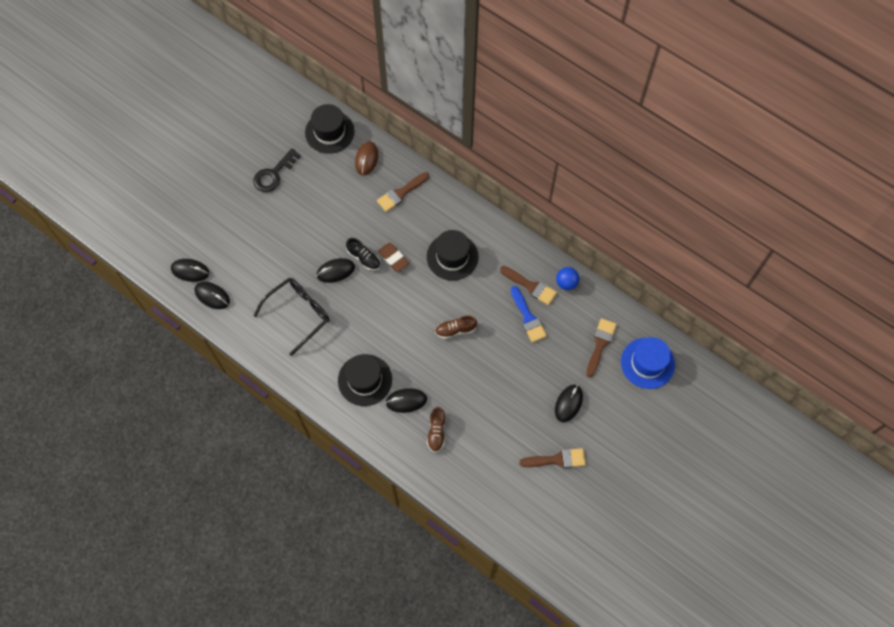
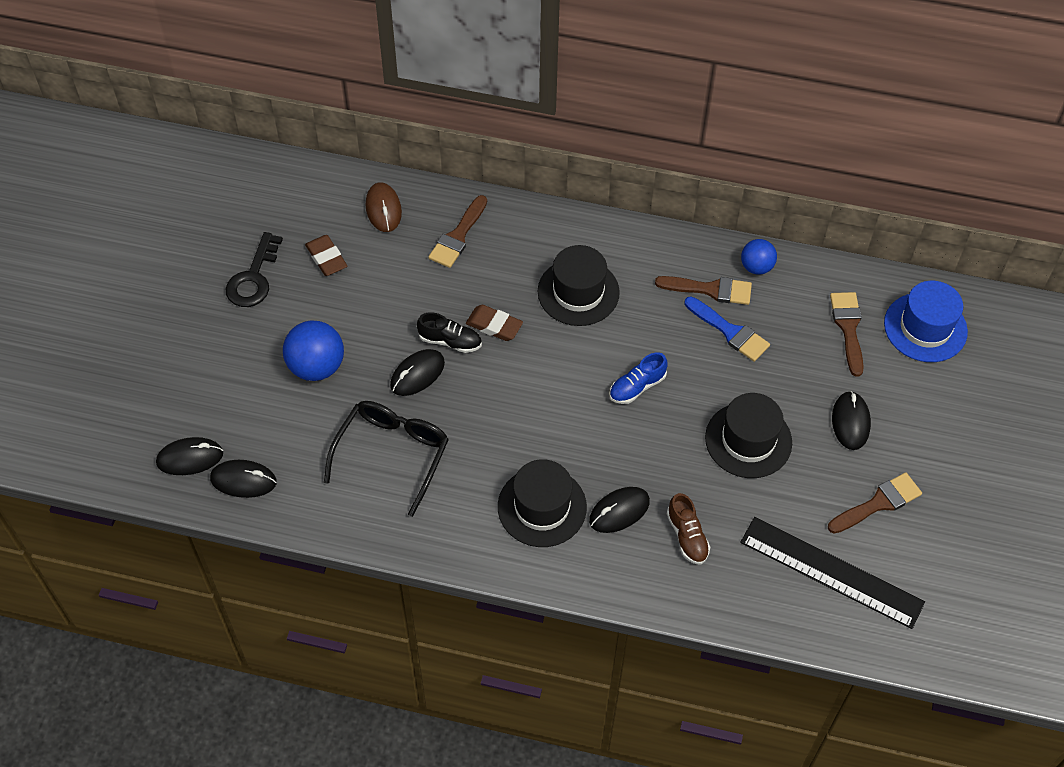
camera: 25 degrees left, 10 degrees down
black hat [305,104,355,154] -> black hat moved to [705,393,792,478]
brown shoe [435,315,477,339] -> blue shoe [609,352,667,404]
none -> blue ball [283,321,344,381]
none -> brown eraser [305,235,347,276]
none -> black ruler [740,517,925,629]

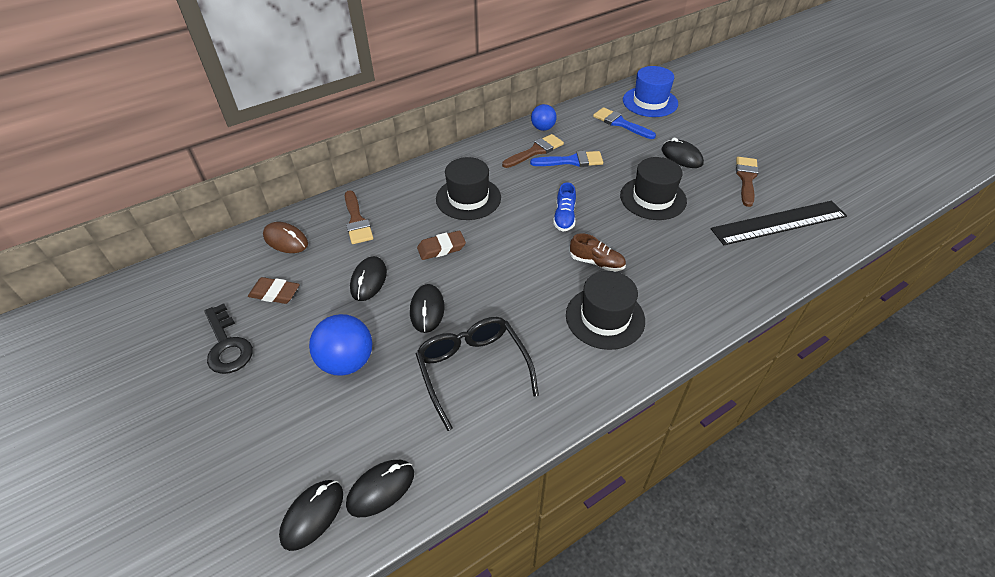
camera: 45 degrees left, 10 degrees down
black shoe [417,312,482,353] -> none
black mouse [589,487,650,533] -> black mouse moved to [350,256,387,301]
brown shoe [667,493,710,565] -> brown shoe moved to [570,233,626,271]
brown brush [830,292,864,377] -> blue brush [593,107,656,139]

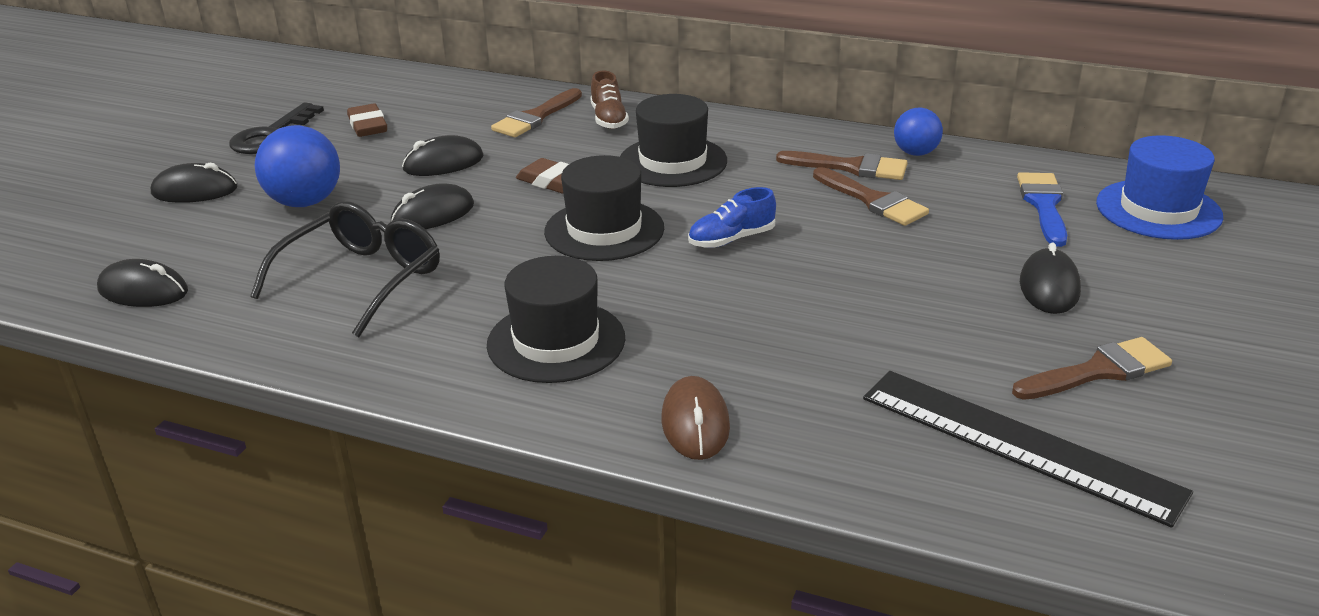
camera: 55 degrees right, 15 degrees down
brown mouse [263,222,308,253] -> brown mouse moved to [662,376,730,460]
black mouse [279,480,343,551] -> black mouse moved to [151,163,237,203]
blue brush [530,151,603,167] -> brown brush [813,167,929,226]
brown shoe [570,233,626,271] -> brown shoe moved to [590,71,629,129]
black hat [620,157,687,220] -> black hat moved to [544,155,664,261]

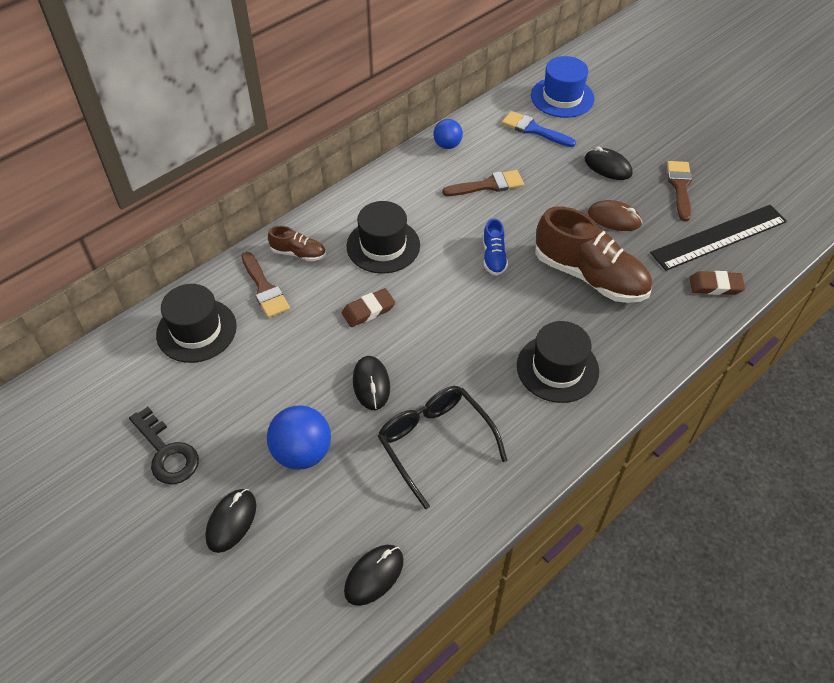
camera: 65 degrees left, 20 degrees up
brown eraser [347,104,387,137] -> brown eraser moved to [690,271,745,295]
black mouse [402,135,484,176] -> none
black hat [544,155,664,261] -> black hat moved to [156,284,237,363]
brown mouse [662,376,730,460] -> brown mouse moved to [588,200,642,231]
brown brush [776,151,908,180] -> none
none -> brown shoe [535,206,652,303]

